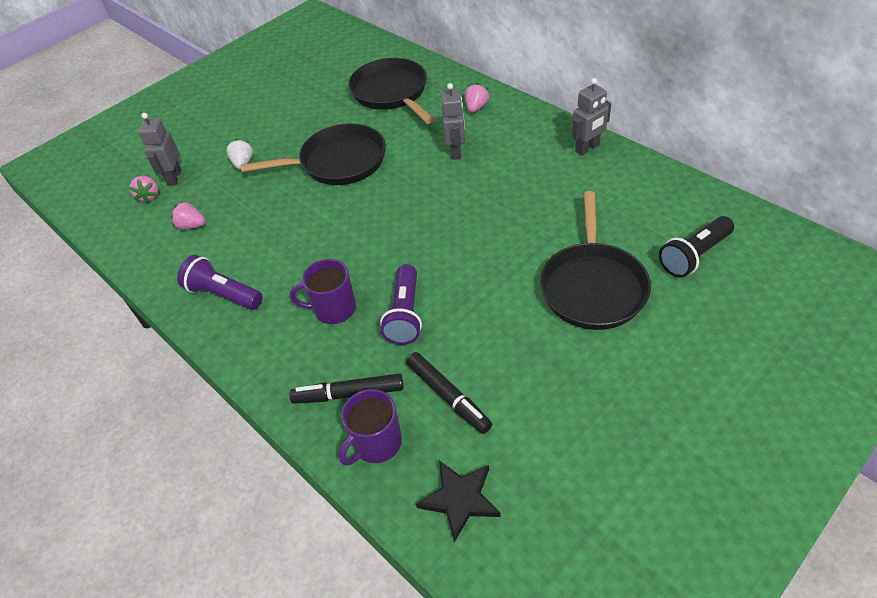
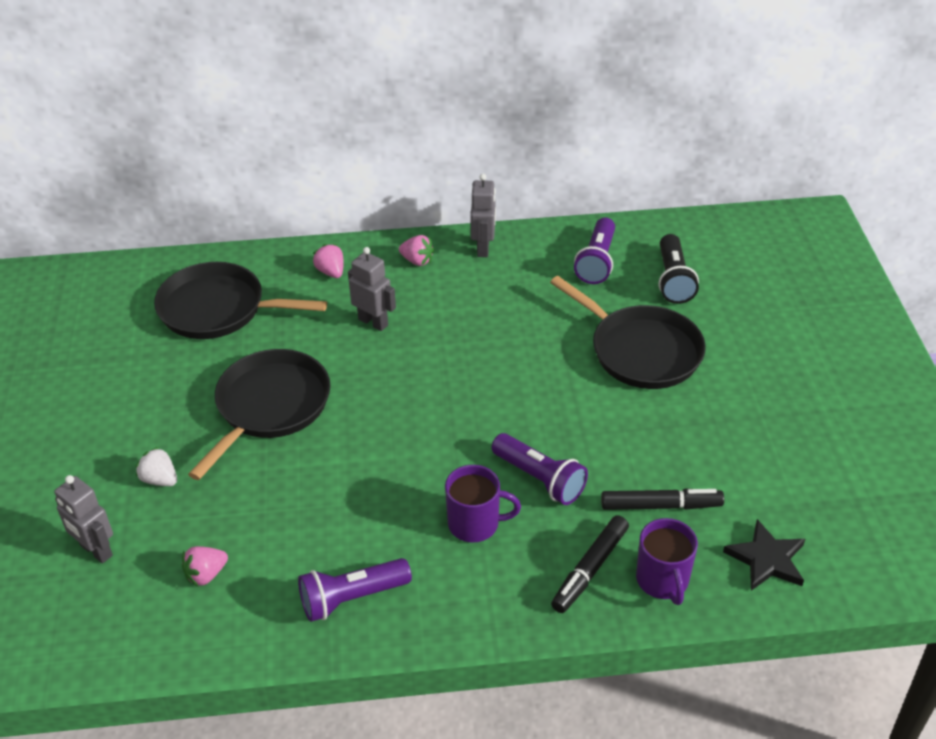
camera: 55 degrees left, 5 degrees down
pink strawberry [129,176,159,203] -> pink strawberry moved to [399,235,434,266]
purple mug [290,259,356,324] -> purple mug turned 120 degrees counterclockwise [445,465,521,542]
none -> purple flashlight [574,218,615,284]

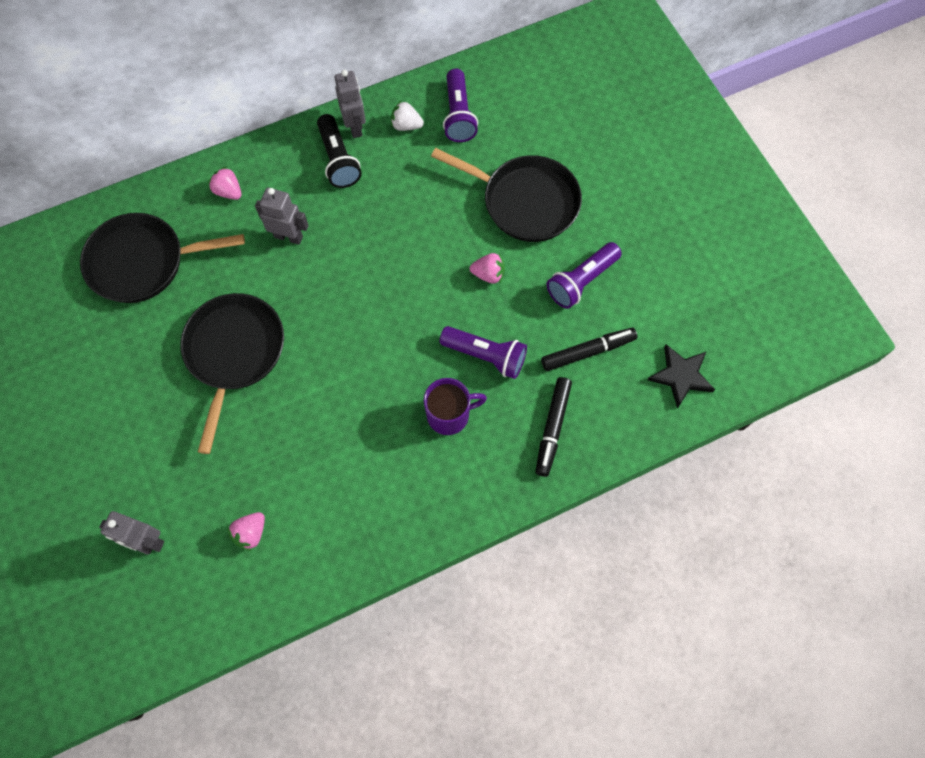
camera: 20 degrees left, 25 degrees up
white strawberry [136,447,177,486] -> white strawberry moved to [391,100,424,131]
purple flashlight [298,558,412,622] -> purple flashlight moved to [546,242,622,309]
pink strawberry [399,235,434,266] -> pink strawberry moved to [470,253,505,284]
purple mug [636,518,698,605] -> none
black flashlight [659,234,699,304] -> black flashlight moved to [317,114,362,188]

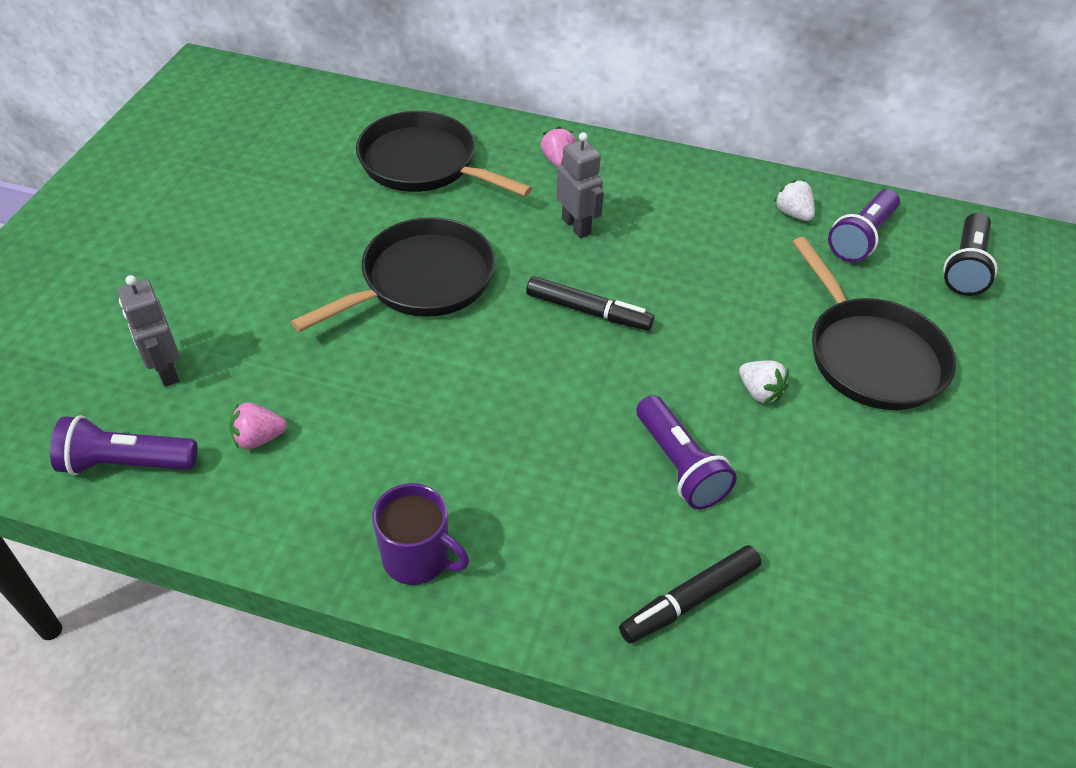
camera: 40 degrees right, 20 degrees down
black flashlight [317,114,362,188] -> black flashlight moved to [943,213,998,296]
grey robot [334,70,366,138] -> none
purple mug [424,378,487,435] -> purple mug moved to [372,483,469,585]
pink strawberry [470,253,505,284] -> white strawberry [739,360,789,404]
black marker [541,328,638,371] -> black marker moved to [526,276,654,331]
purple flashlight [546,242,622,309] -> purple flashlight moved to [50,415,198,476]
black star [648,344,715,409] -> none

